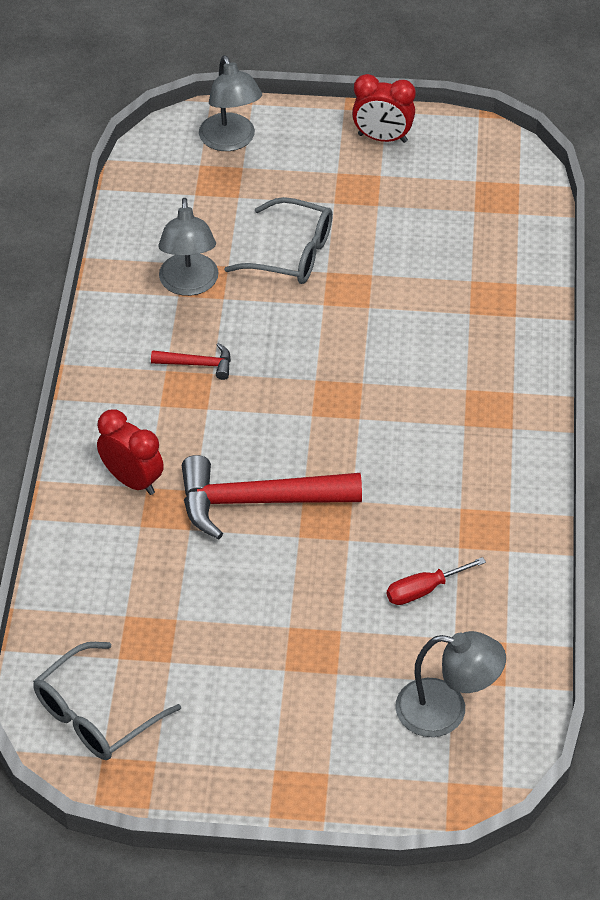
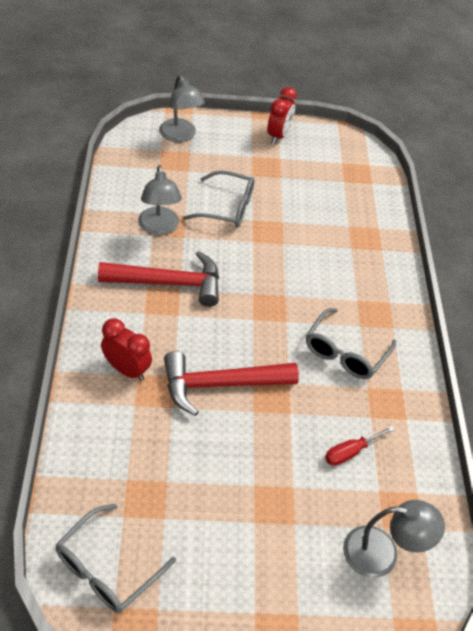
camera: 10 degrees left, 0 degrees up
red hammer [151,343,231,380] -> red hammer [98,251,219,307], size x2.12
red clock [352,74,416,143] -> red clock turned 75 degrees counterclockwise [267,87,297,144]
none -> grey glasses [306,308,396,379]

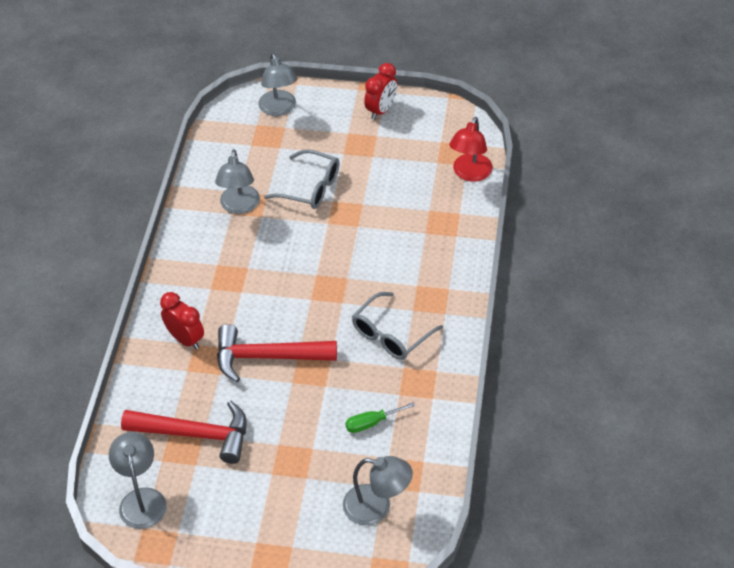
camera: 15 degrees right, 0 degrees up
grey glasses [55,504,176,613] -> grey lamp [109,432,167,529]
red hammer [98,251,219,307] -> red hammer moved to [121,400,247,464]
red screwdriver [325,426,394,466] -> green screwdriver [345,402,415,433]
none -> red lamp [449,117,493,182]

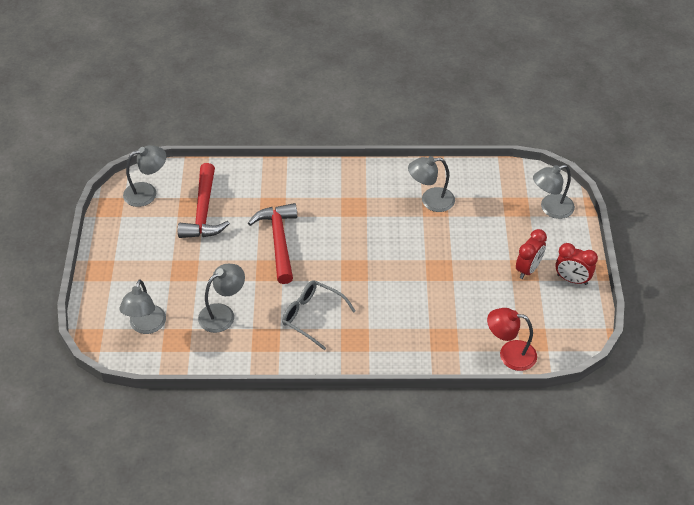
camera: 80 degrees right, 0 degrees up
red clock [160,292,204,350] -> red clock moved to [516,229,547,279]
grey glasses [264,149,340,209] -> none
green screwdriver [345,402,415,433] -> grey lamp [198,264,245,333]

